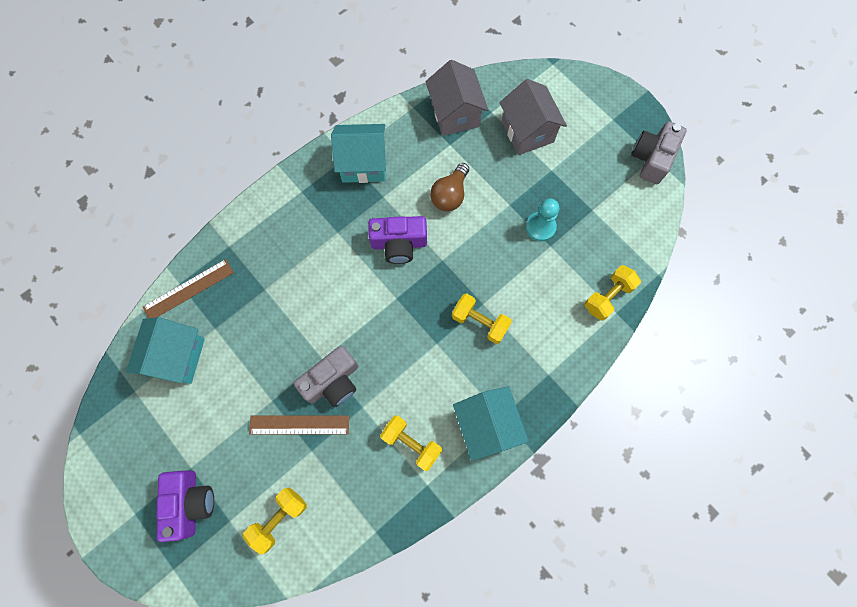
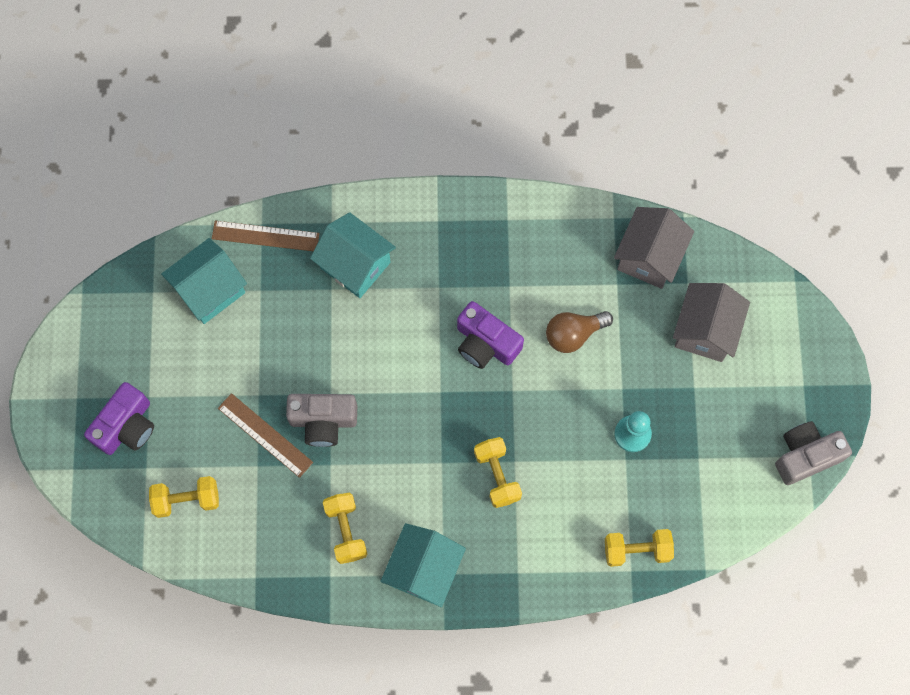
camera: 40 degrees right, 0 degrees up
turquoise house [331,124,386,183] -> turquoise house moved to [310,212,396,298]

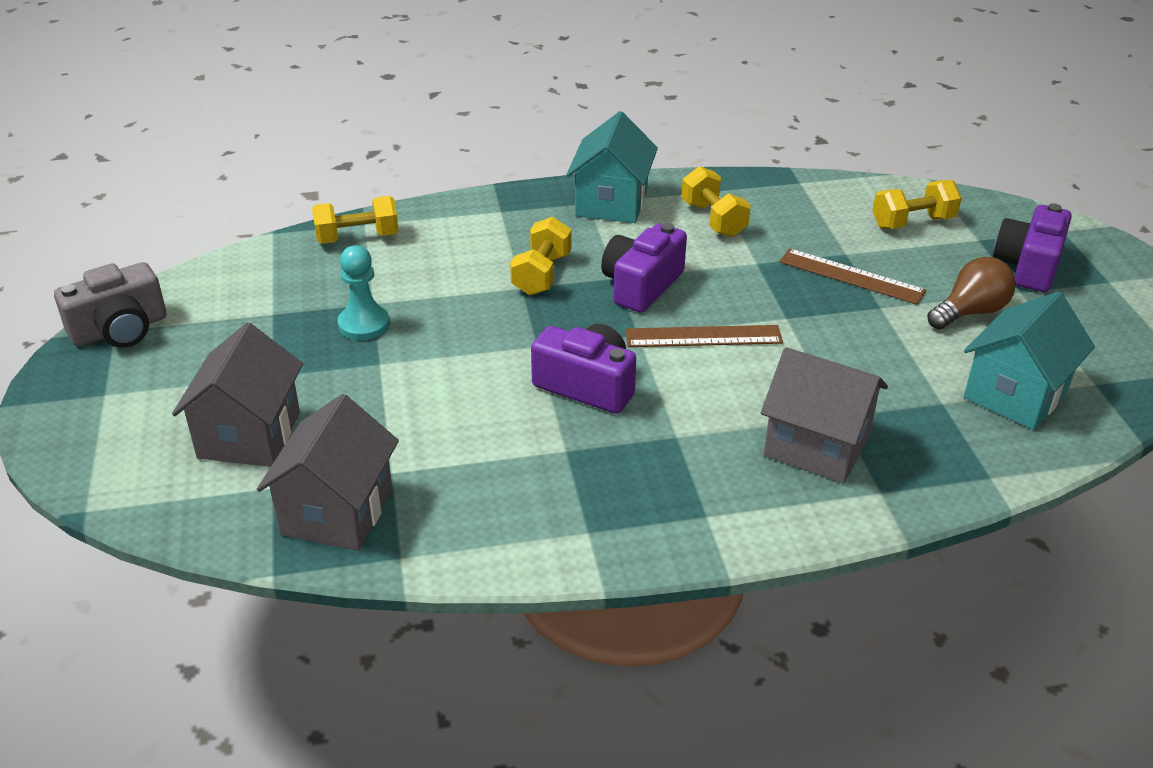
camera: 170 degrees right, 35 degrees down
brown ruler [212,221,320,251] -> brown ruler moved to [626,325,783,347]
grey camera [286,394,357,447] -> none
turquoise house [310,212,396,298] -> grey house [761,347,888,483]
yellow dumbbell [474,437,522,508] -> yellow dumbbell turned 45 degrees clockwise [510,217,572,295]
brown light bulb [546,311,613,353] -> brown light bulb moved to [927,257,1016,329]
none -> purple camera [601,223,687,313]

